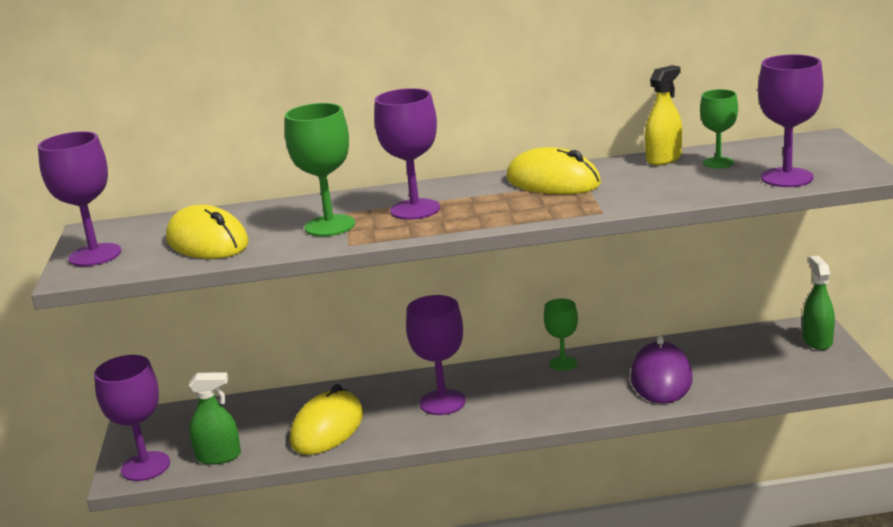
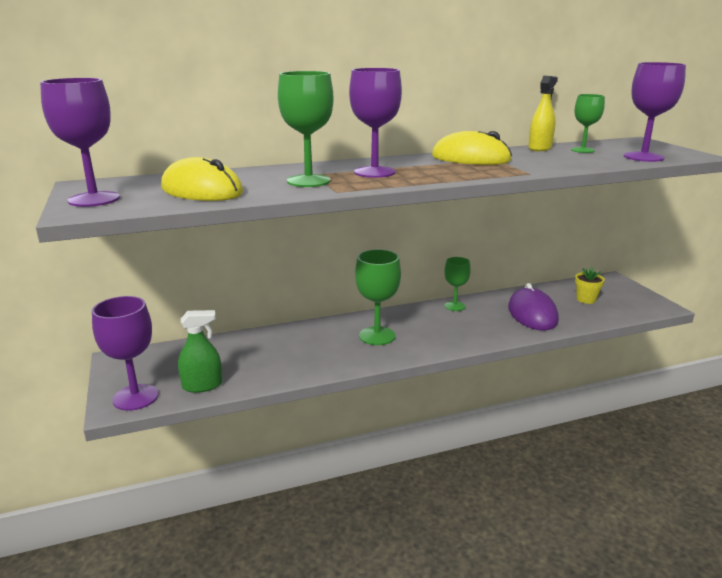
camera: 15 degrees left, 0 degrees up
yellow mouse [290,384,363,455] -> none
purple goblet [406,295,466,415] -> green goblet [355,249,401,345]
green spray bottle [803,256,835,350] -> none
none -> yellow flower pot [575,267,605,304]

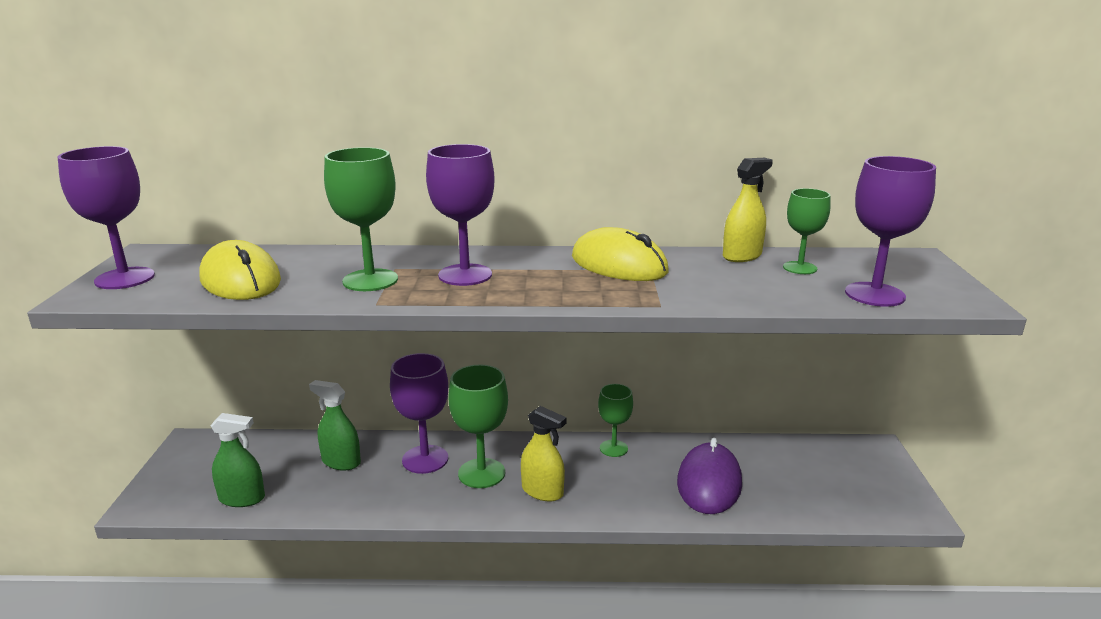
camera: 20 degrees right, 0 degrees up
purple goblet [92,296,158,411] -> purple goblet moved to [390,353,448,474]
yellow flower pot [575,267,605,304] -> none
none -> green spray bottle [309,380,361,470]
none -> yellow spray bottle [521,406,566,501]

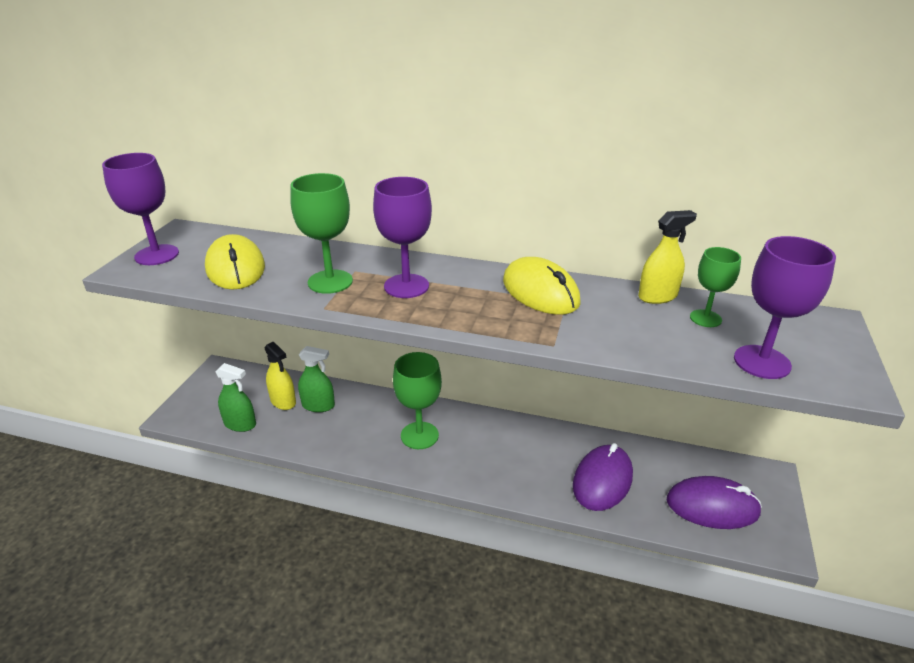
camera: 15 degrees right, 10 degrees up
green spray bottle [309,380,361,470] -> green spray bottle turned 150 degrees clockwise [298,346,335,412]
purple goblet [390,353,448,474] -> none
yellow spray bottle [521,406,566,501] -> yellow spray bottle moved to [265,341,296,410]
green goblet [598,384,633,457] -> none
none -> purple mouse [667,476,762,529]

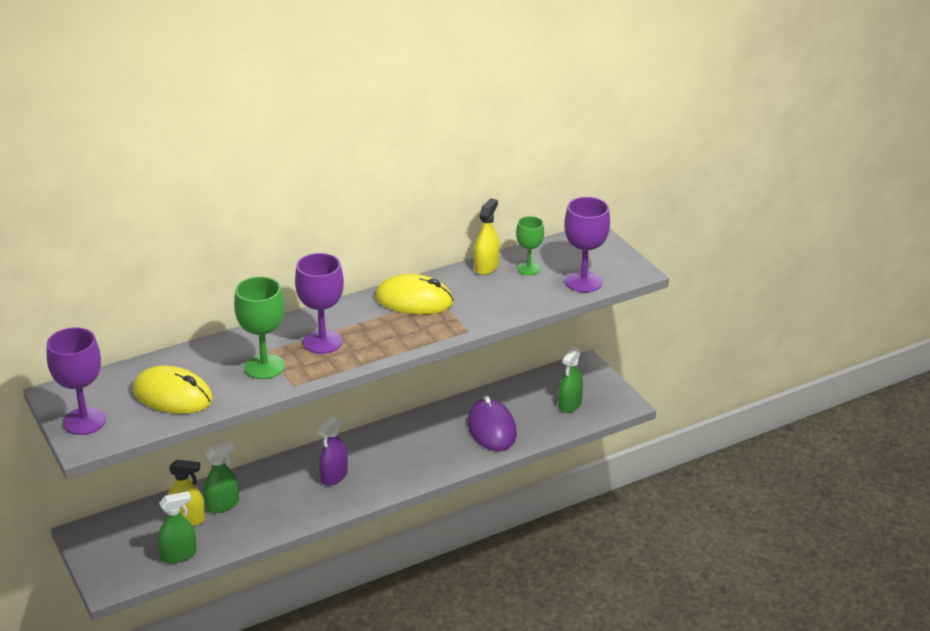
camera: 45 degrees left, 0 degrees up
green goblet [393,352,442,449] -> purple spray bottle [318,417,348,486]
purple mouse [667,476,762,529] -> green spray bottle [558,347,583,413]

